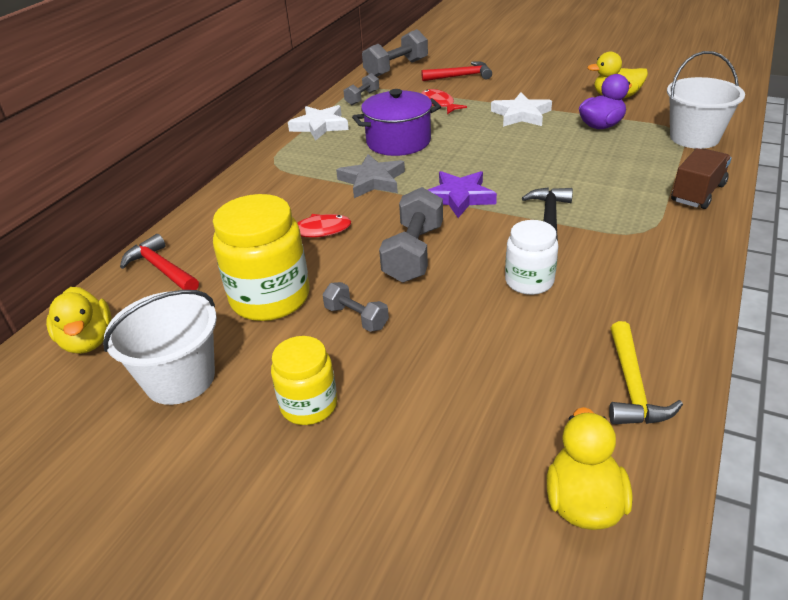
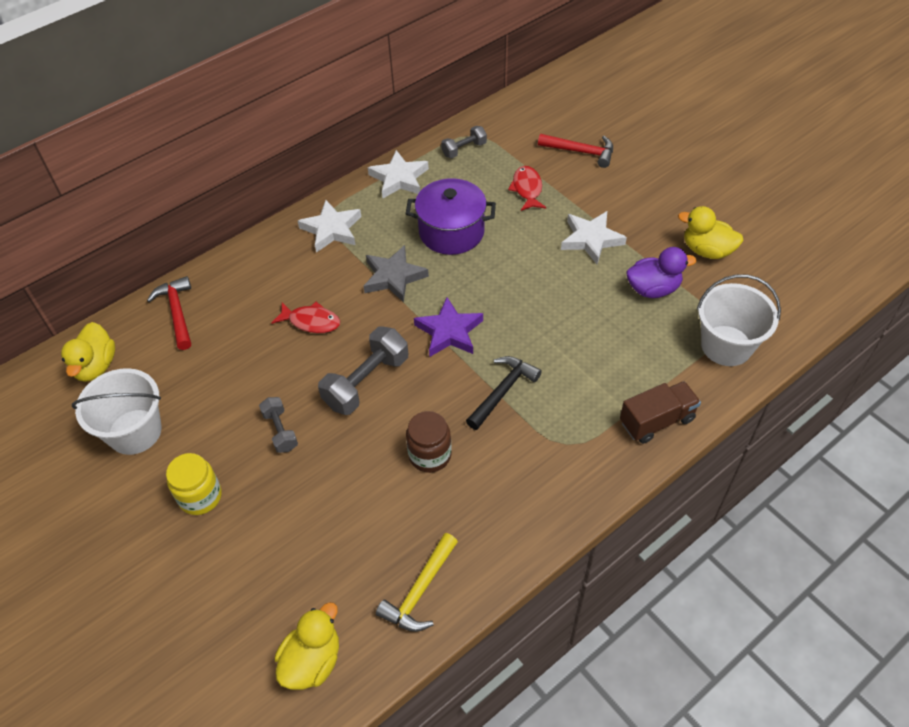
camera: 25 degrees right, 15 degrees up
yellow jar [213,194,310,321] -> none
grey dumbbell [362,29,428,77] -> none
white jar [505,220,558,295] -> brown jar [406,411,452,473]
none -> white star [298,200,361,253]

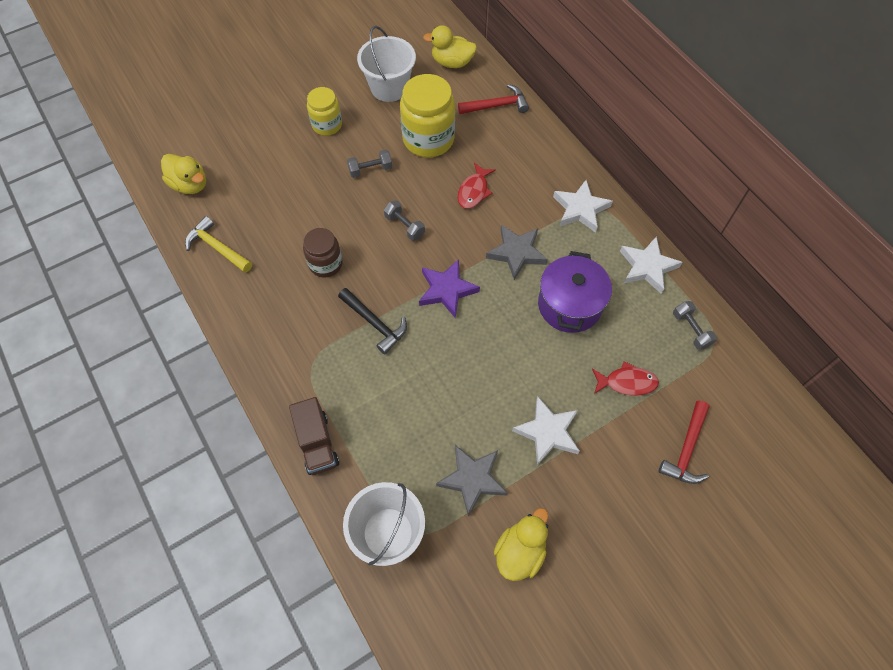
camera: 95 degrees right, 10 degrees up
grey dumbbell [318,326,408,415] -> grey dumbbell [384,200,425,241], size x0.57
purple duck [626,247,697,298] -> grey star [436,445,507,516]
none -> yellow jar [400,74,455,157]

